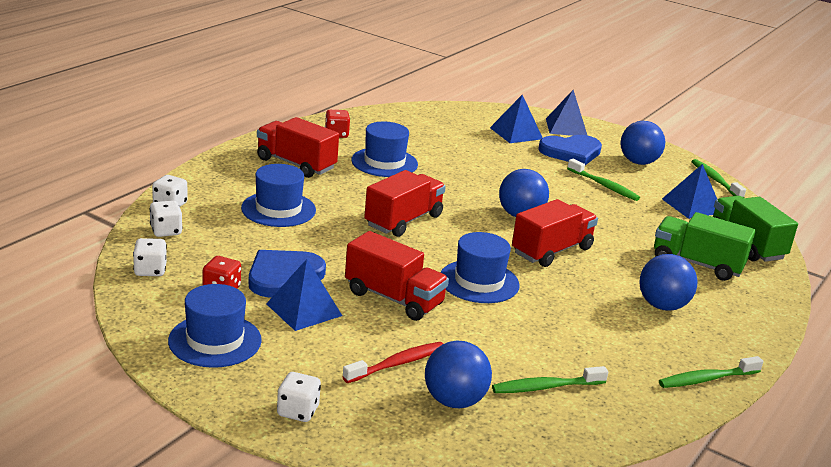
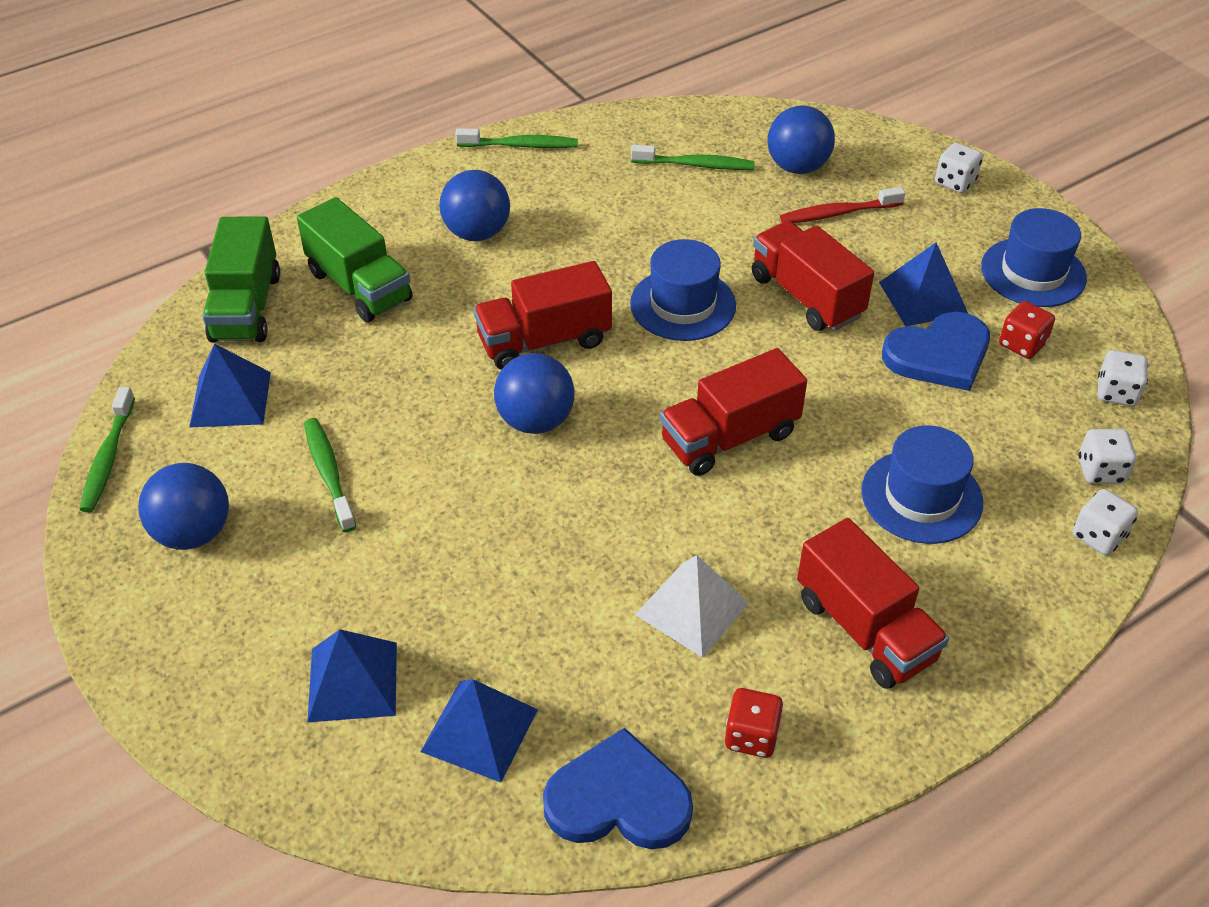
camera: 155 degrees left, 20 degrees up
blue hat [351,122,418,177] -> white pyramid [635,555,749,657]
blue heart [538,135,602,165] -> blue heart moved to [543,727,693,849]
blue pyramid [546,90,588,136] -> blue pyramid moved to [420,679,538,782]

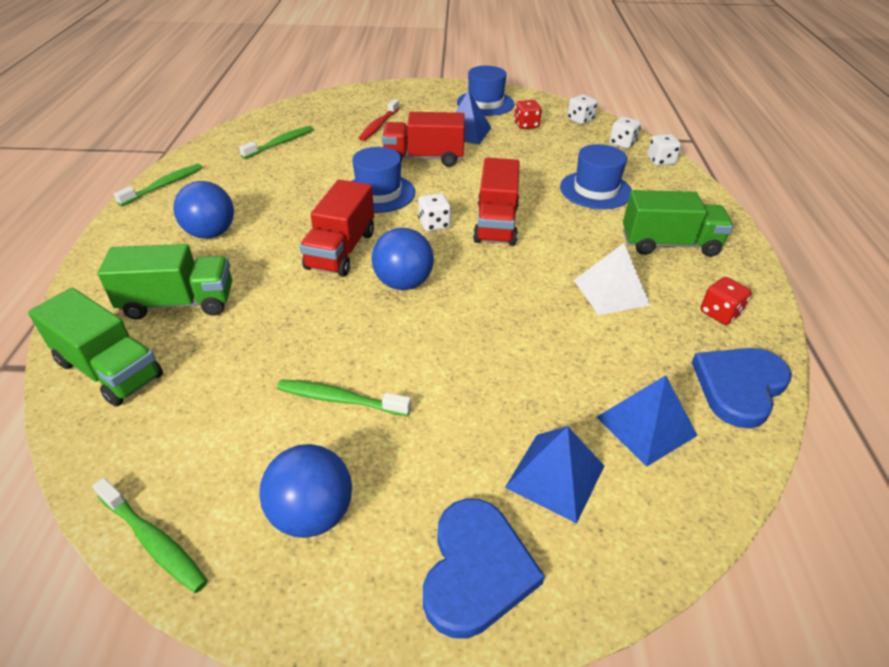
camera: 55 degrees left, 5 degrees down
blue pyramid [189,343,271,428] -> none
blue ball [768,105,835,174] -> none
red truck [797,518,949,689] -> green truck [623,190,733,257]
blue heart [882,312,990,391] -> blue heart moved to [423,498,545,639]
white dice [935,143,983,193] -> white dice moved to [418,193,451,231]

